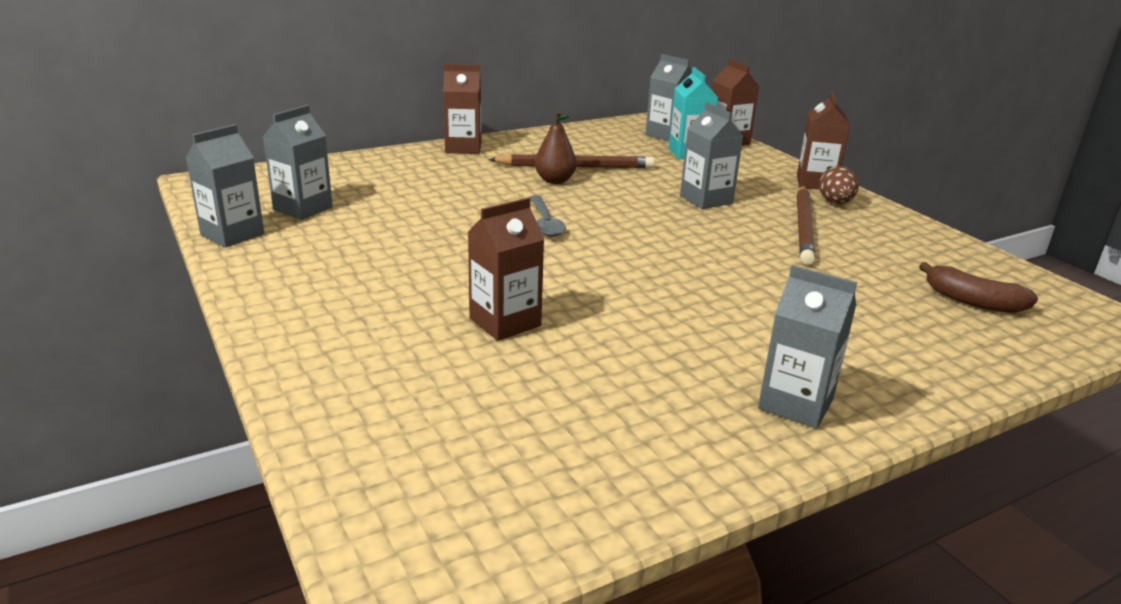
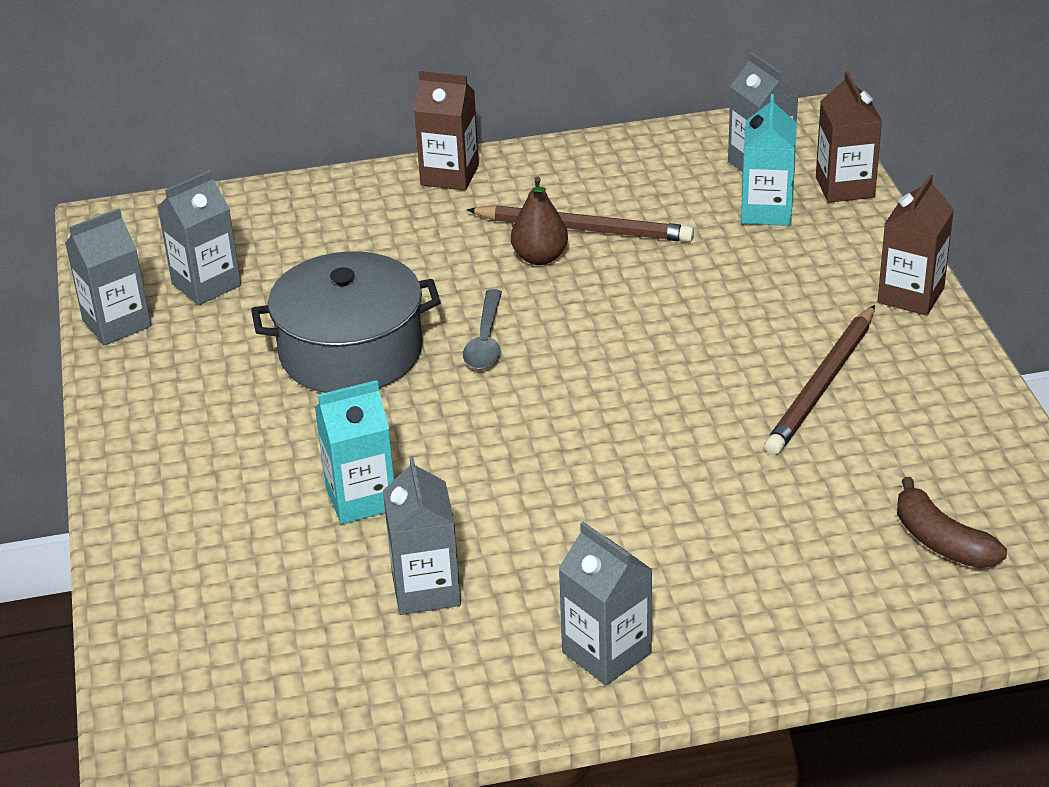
camera: 20 degrees right, 10 degrees up
brown carton [468,197,545,341] -> turquoise carton [315,380,394,524]
grey carton [680,102,743,209] -> grey carton moved to [383,456,461,615]
brown egg [819,166,859,204] -> none
none -> grey pot [251,251,441,393]

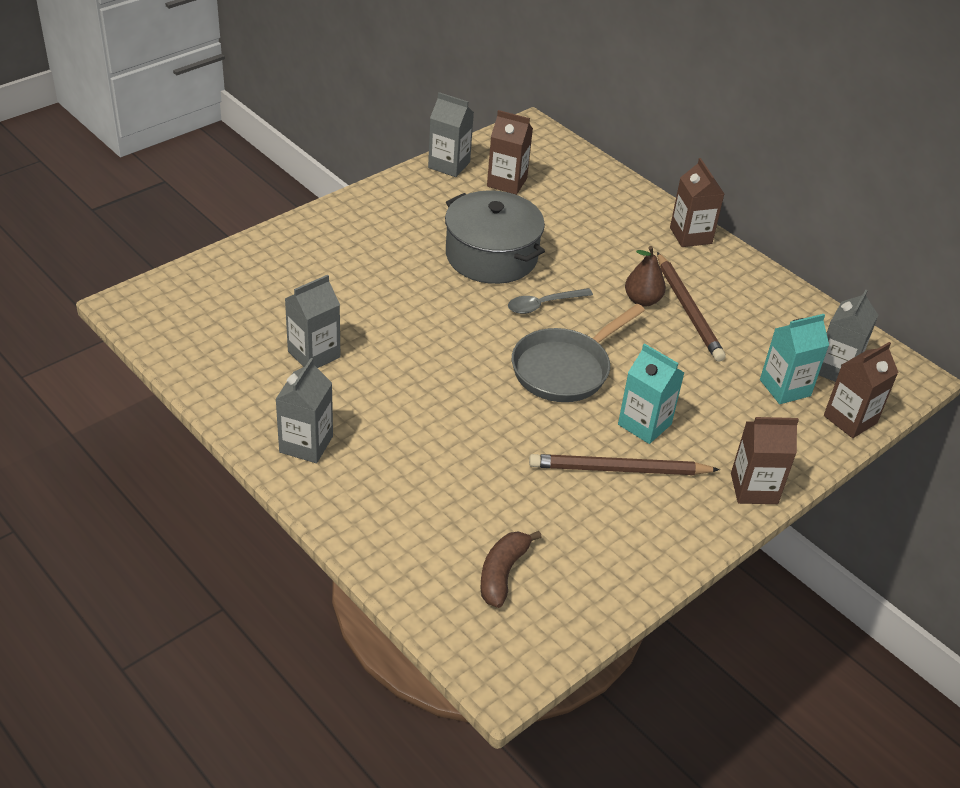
camera: 55 degrees right, 5 degrees up
grey carton [158,170,241,305] -> brown carton [487,110,533,195]
turquoise carton [315,380,394,524] -> turquoise carton moved to [618,343,685,444]
none -> grey pan [512,304,645,402]

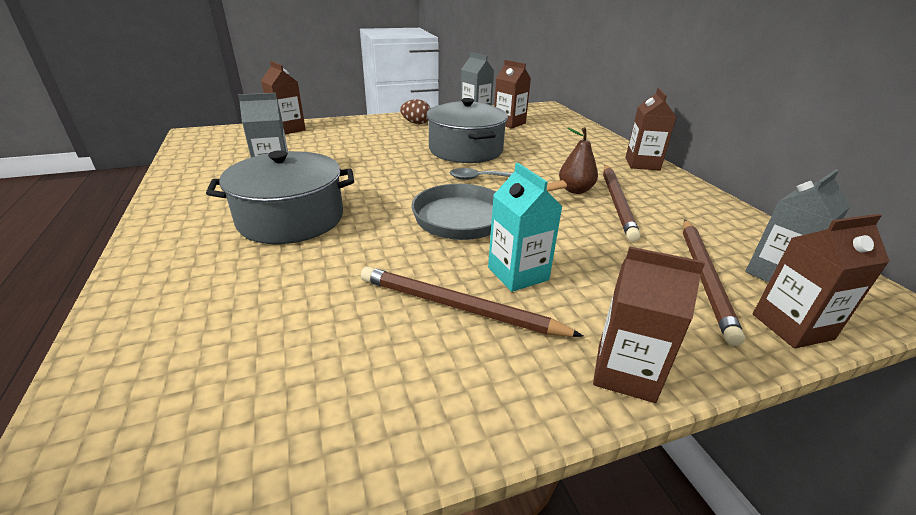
camera: 25 degrees right, 10 degrees down
grey carton [275,358,333,463] -> none
brown banana [481,531,542,608] -> none
turquoise carton [760,314,829,404] -> brown pencil [683,220,745,346]
none -> grey pot [206,150,354,244]
none -> brown carton [261,61,306,134]
none -> brown egg [400,99,431,124]

